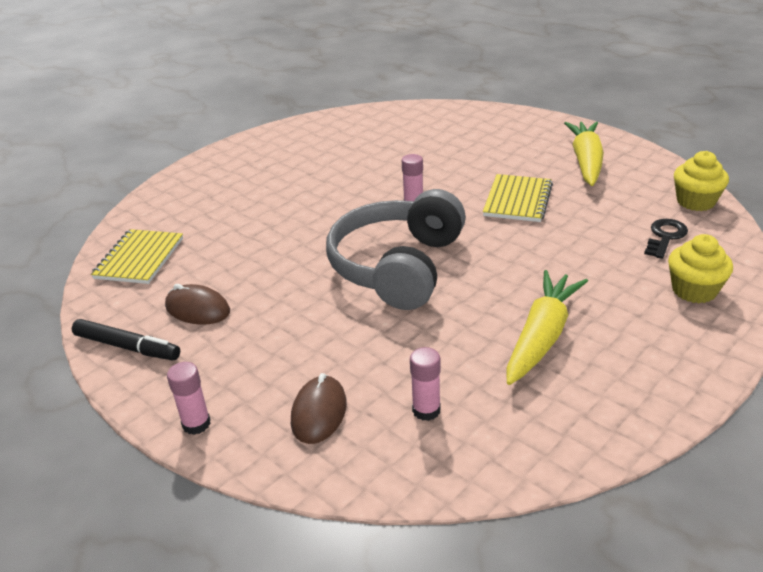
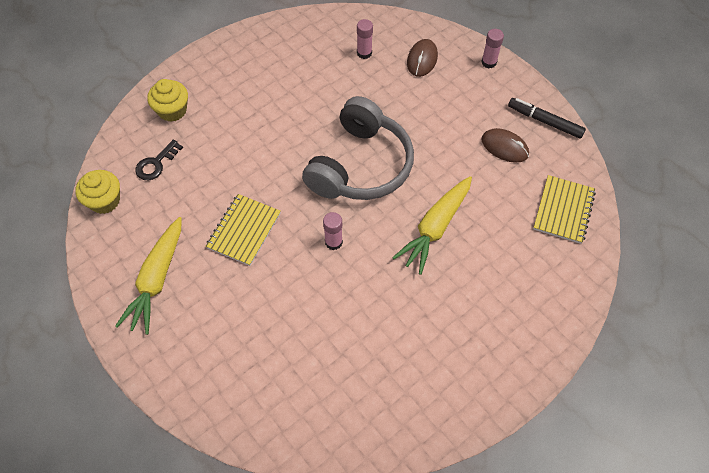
camera: 175 degrees left, 25 degrees up
yellow carrot [507,270,588,385] -> yellow carrot moved to [392,176,472,275]

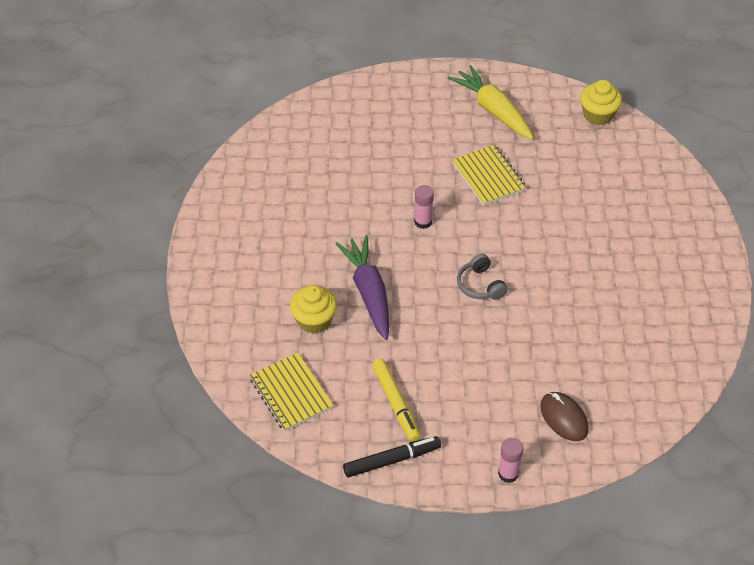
camera: 130 degrees right, 10 degrees down
black key [135,139,183,180] -> none
yellow cupcake [147,79,188,122] -> yellow cupcake moved to [290,285,337,334]
grey headphones [302,96,414,200] -> grey headphones [457,254,508,300], size x0.42
pink glue stick [357,19,373,59] -> none
yellow carrot [392,176,472,275] -> purple carrot [335,235,389,340]
brown mouse [481,128,529,163] -> yellow marker [372,359,421,442]

